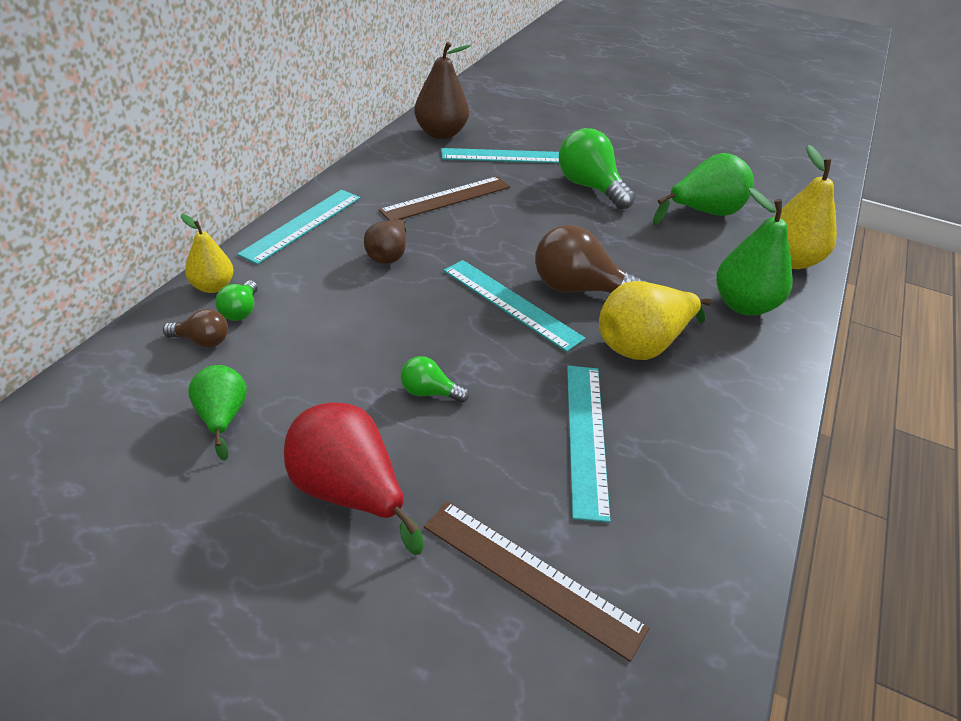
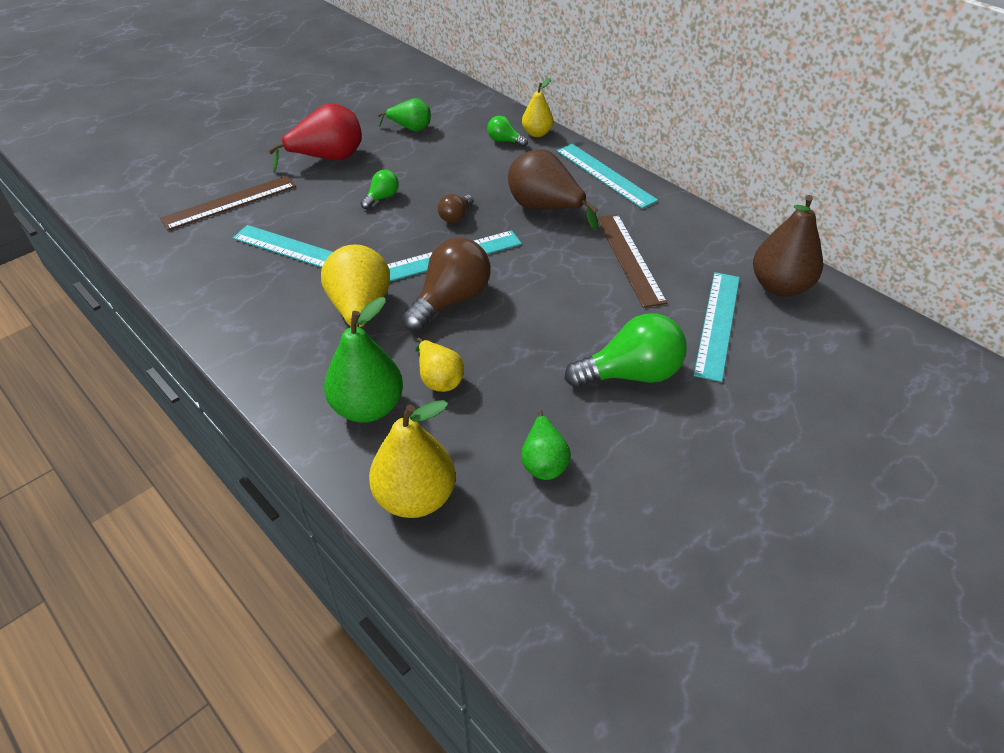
camera: 115 degrees right, 5 degrees up
brown light bulb [163,309,228,347] -> brown light bulb moved to [438,194,474,223]
brown pear [364,219,406,264] -> brown pear [508,149,598,231], size x1.65
green pear [653,153,754,225] -> green pear [521,410,571,480], size x0.61
none -> yellow pear [415,338,464,392]

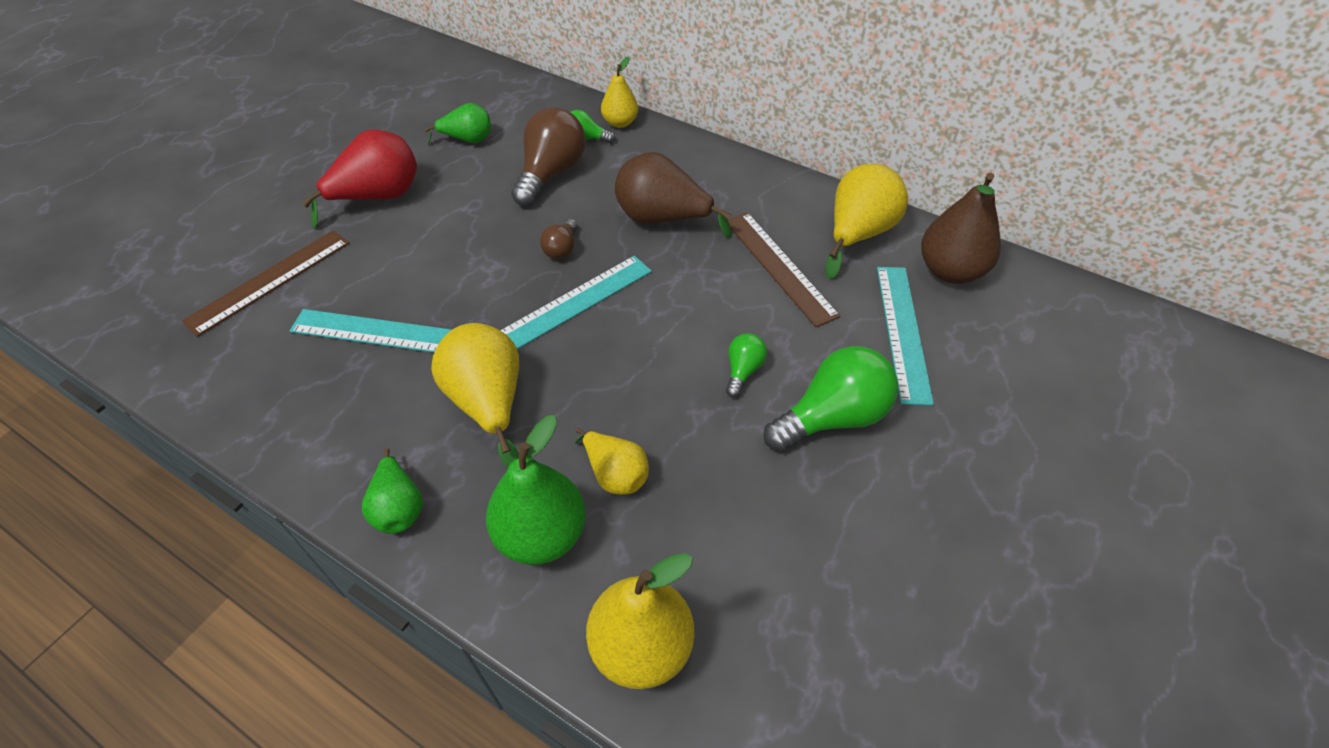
camera: 15 degrees left, 5 degrees up
green light bulb [360,170,399,209] -> green light bulb moved to [726,333,767,398]
brown light bulb [402,237,491,331] -> brown light bulb moved to [511,107,586,206]
green pear [521,410,571,480] -> green pear moved to [362,448,423,534]
turquoise ruler [557,144,658,209] -> none
none -> yellow pear [826,164,908,280]

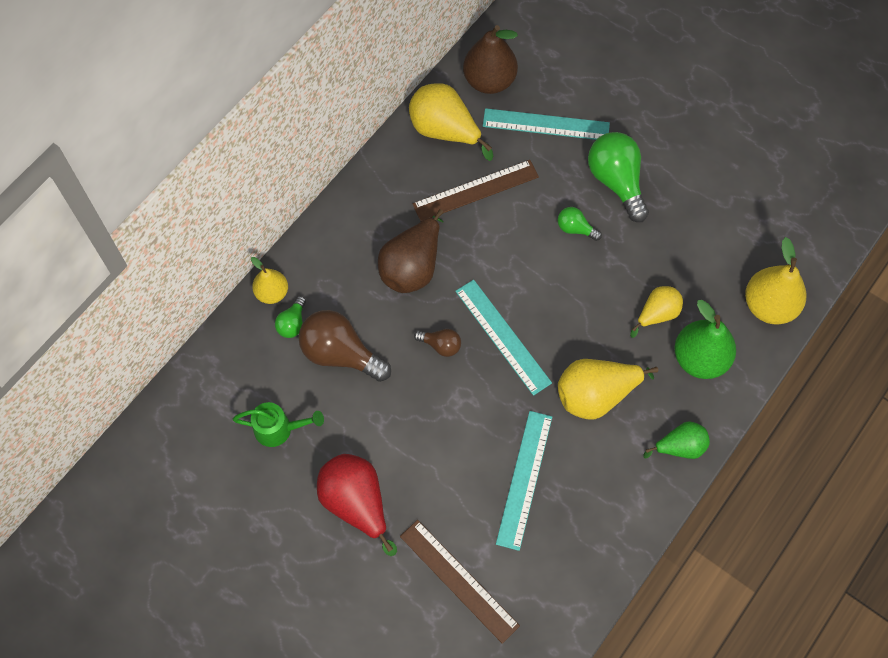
camera: 85 degrees left, 15 degrees up
green pear [425,103,491,144] -> green watering can [233,402,324,447]

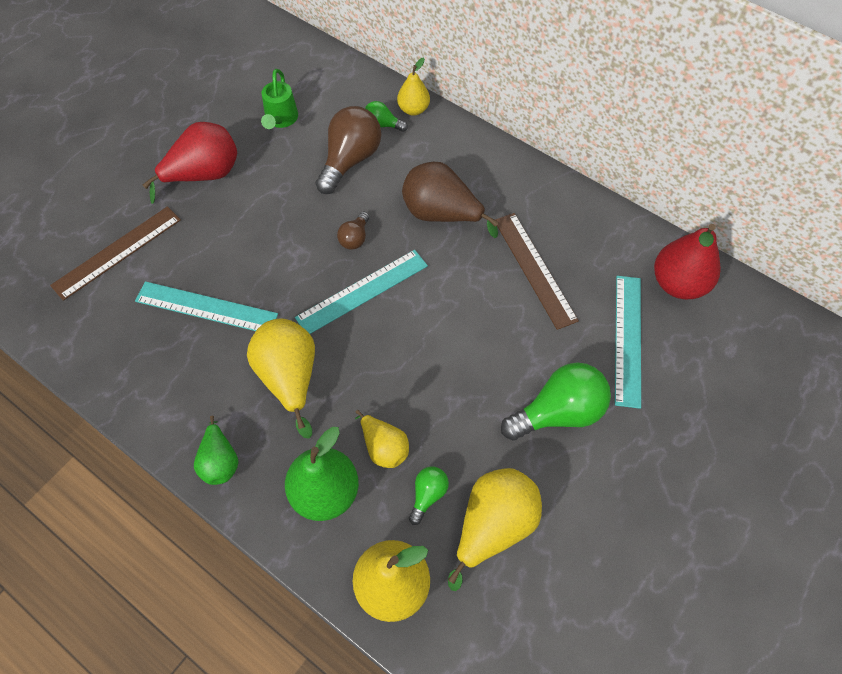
camera: 90 degrees right, 5 degrees down
yellow pear [409,83,493,161] -> yellow pear moved to [448,468,542,591]
brown pear [463,25,518,94] -> red pear [654,224,721,299]
green light bulb [558,207,602,241] -> green light bulb moved to [409,466,449,525]

